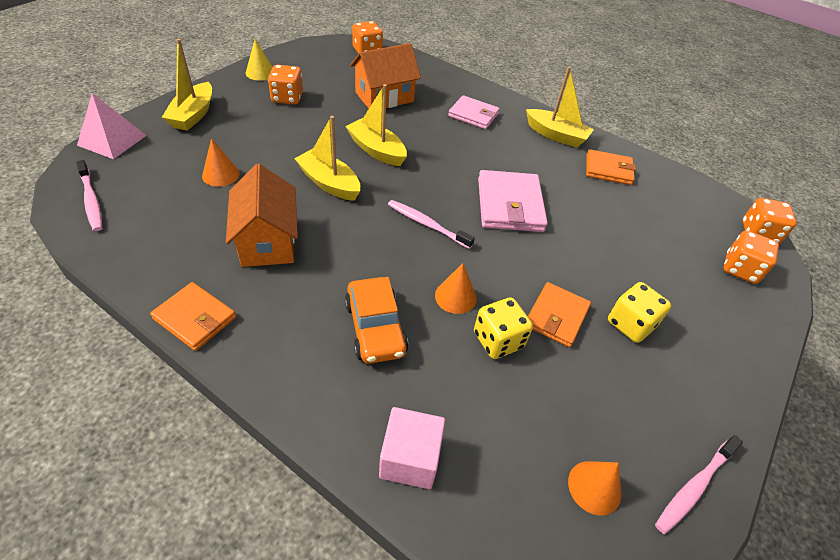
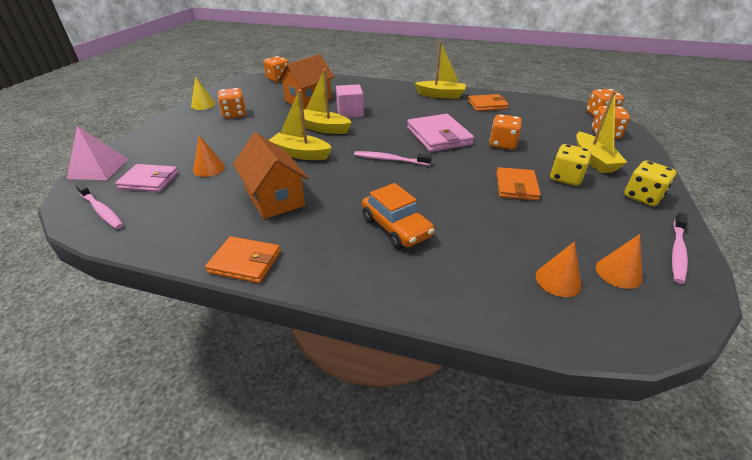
camera: 15 degrees left, 10 degrees down
yellow boat [162,39,212,131] -> yellow boat moved to [576,91,628,173]
pink cube [379,407,445,489] -> pink cube moved to [336,84,364,118]
orange cone [435,263,477,314] -> orange cone moved to [536,241,581,297]
pink wallet [448,95,500,129] -> pink wallet moved to [115,164,178,192]
yellow dice [474,297,533,359] -> yellow dice moved to [624,161,676,206]
none -> orange dice [489,114,522,150]

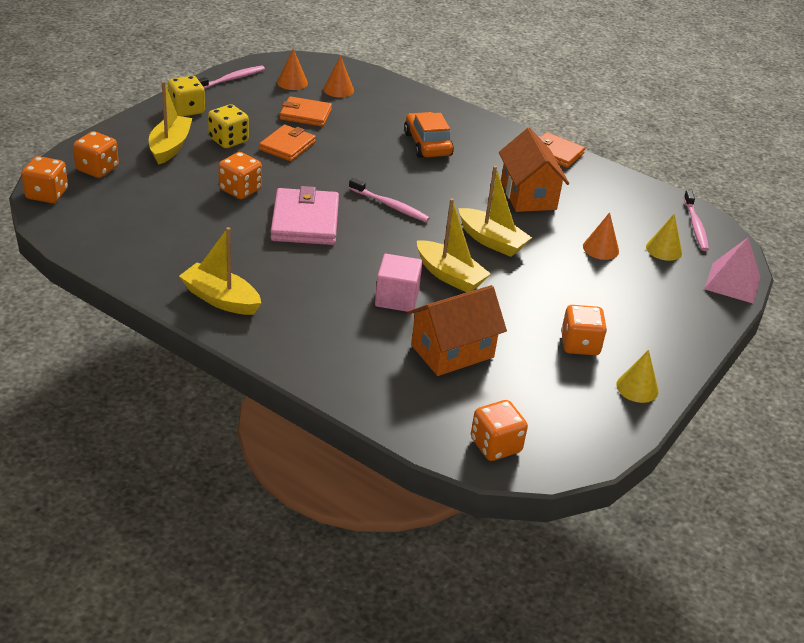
camera: 165 degrees left, 0 degrees up
pink toothbrush [75,183,123,229] -> pink toothbrush turned 150 degrees counterclockwise [684,190,709,251]
pink wallet [115,164,178,192] -> yellow cone [646,214,682,261]
orange wallet [468,94,509,111] -> orange wallet moved to [280,96,332,127]

